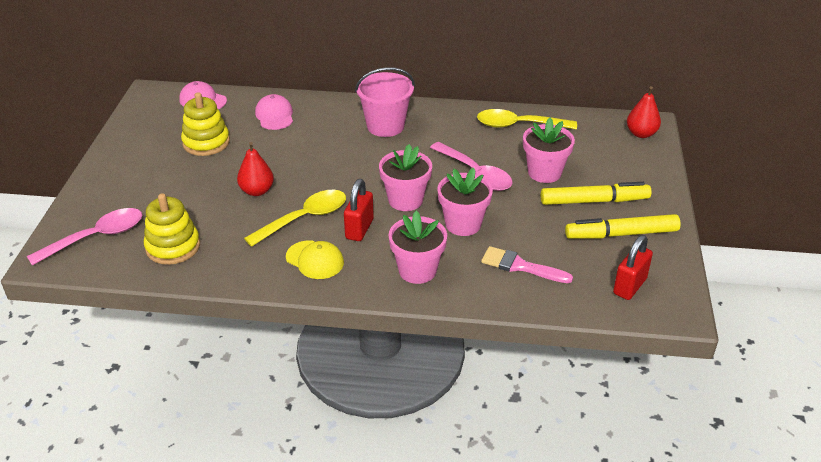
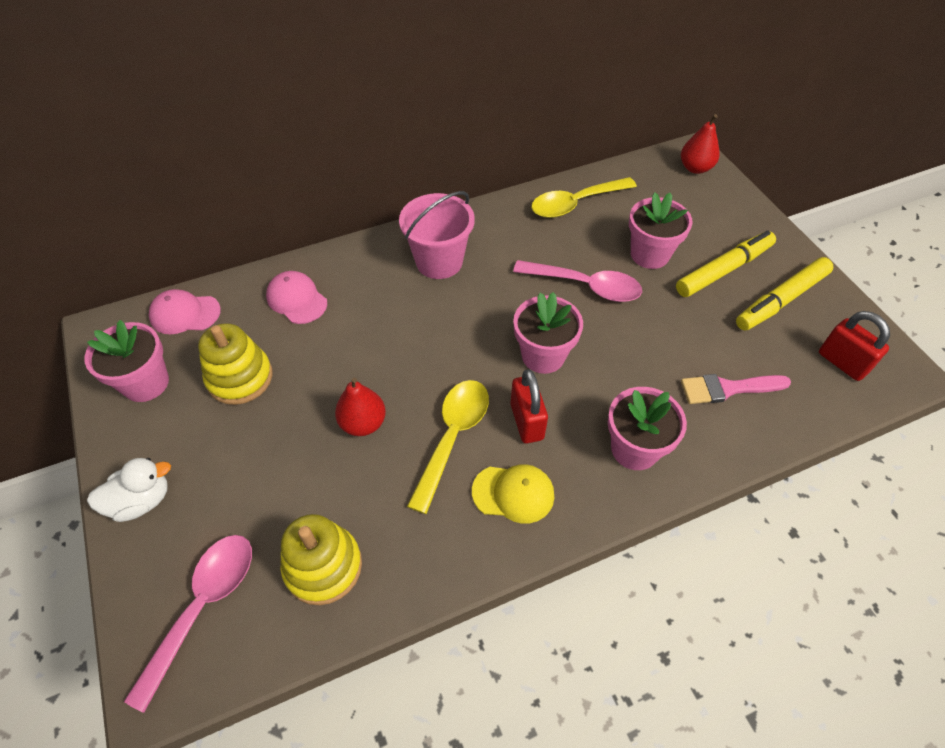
camera: 30 degrees left, 15 degrees up
pink flower pot [437,168,493,236] -> pink flower pot moved to [84,320,169,402]
red padlock [613,235,653,300] -> red padlock turned 45 degrees counterclockwise [819,311,890,381]
none -> white duck [87,458,171,522]

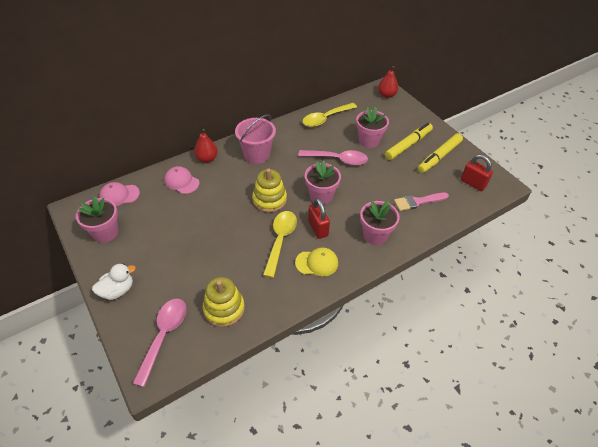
camera: 10 degrees left, 5 degrees down
yellow stacking toy [198,323,272,405] -> yellow stacking toy moved to [252,168,287,213]
red pear [335,378,386,436] -> red pear moved to [194,129,218,163]

